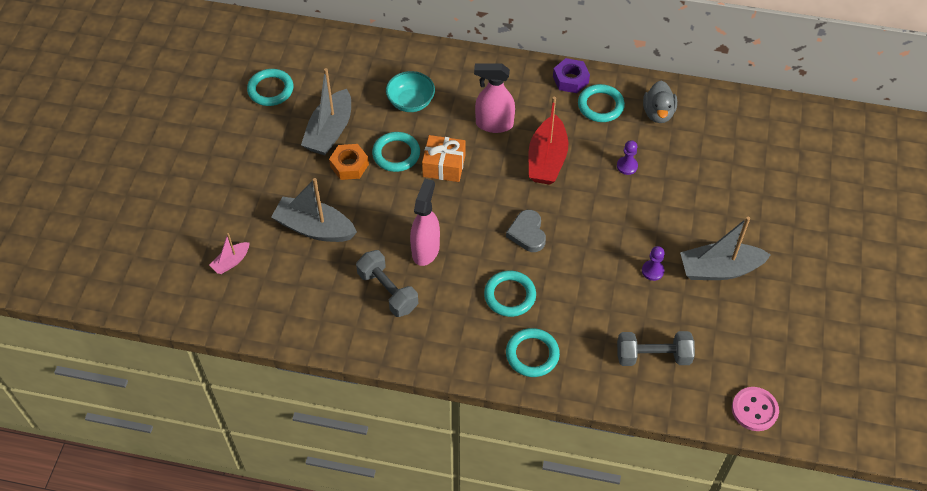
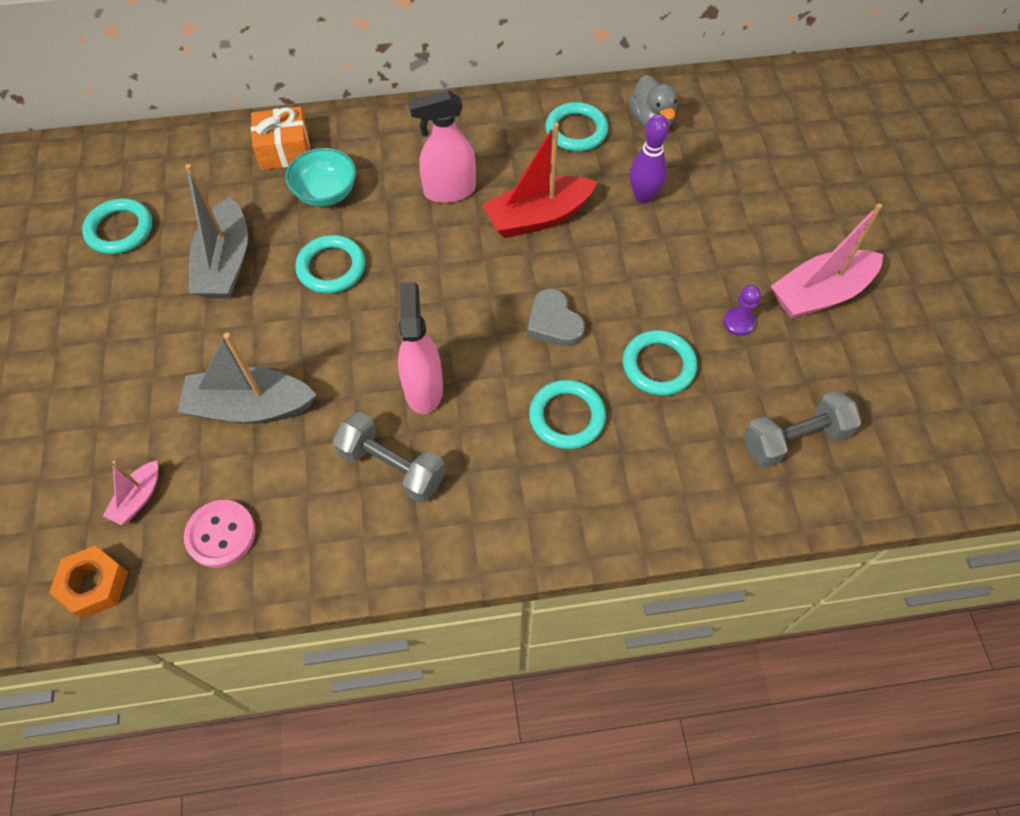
camera: 20 degrees left, 5 degrees up
orange nut [329,144,369,180] -> orange nut moved to [49,546,128,619]
orange gift [422,135,466,182] -> orange gift moved to [251,107,310,170]
turquoise ring [506,328,560,377] -> turquoise ring moved to [623,330,697,396]
red boat [529,97,568,185] -> red boat turned 75 degrees clockwise [482,122,597,238]
purple nut [553,58,590,93] -> none
purple pawn [617,140,638,175] -> purple bowling pin [629,114,669,203]
grey boat [680,217,771,280] -> pink boat [771,203,883,319]
pink button [732,387,779,431] -> pink button moved to [184,500,256,568]

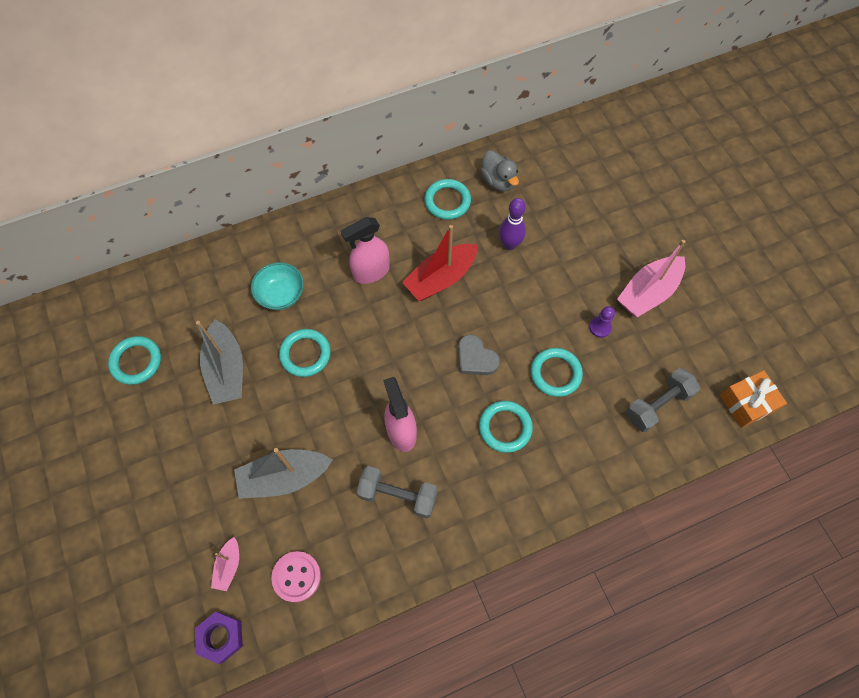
camera: 15 degrees left, 5 degrees up
orange nut [49,546,128,619] -> purple nut [195,612,243,664]
orange gift [251,107,310,170] -> orange gift moved to [720,370,787,428]

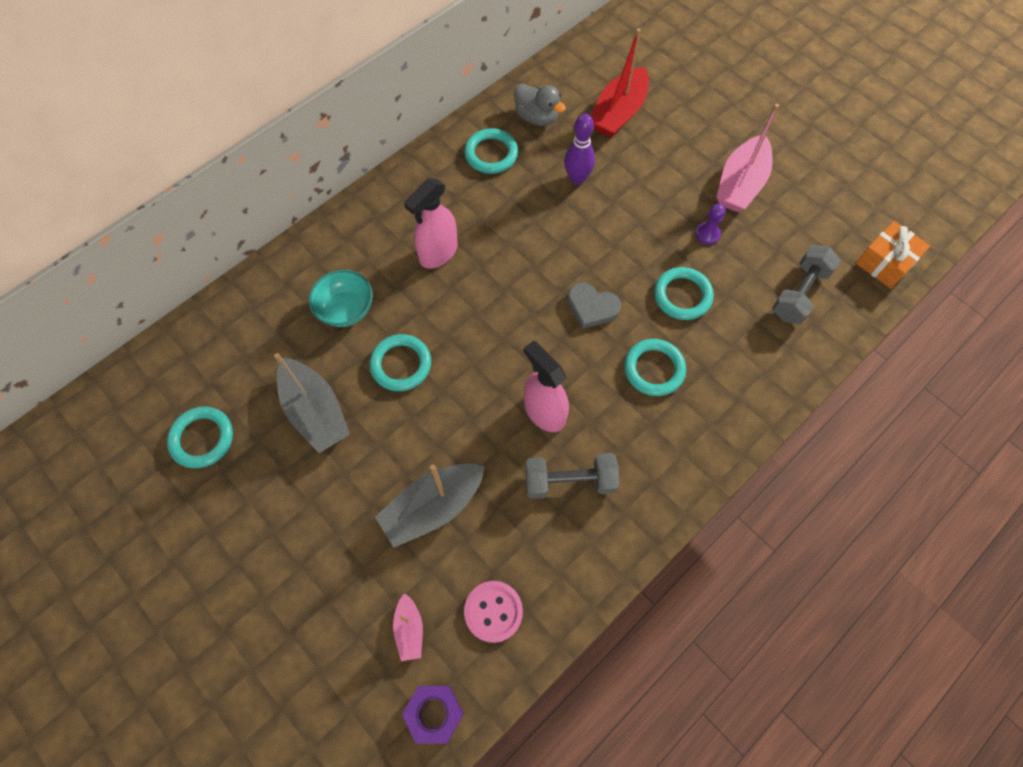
camera: 20 degrees left, 0 degrees up
red boat [402,225,477,301] -> red boat moved to [591,28,649,138]

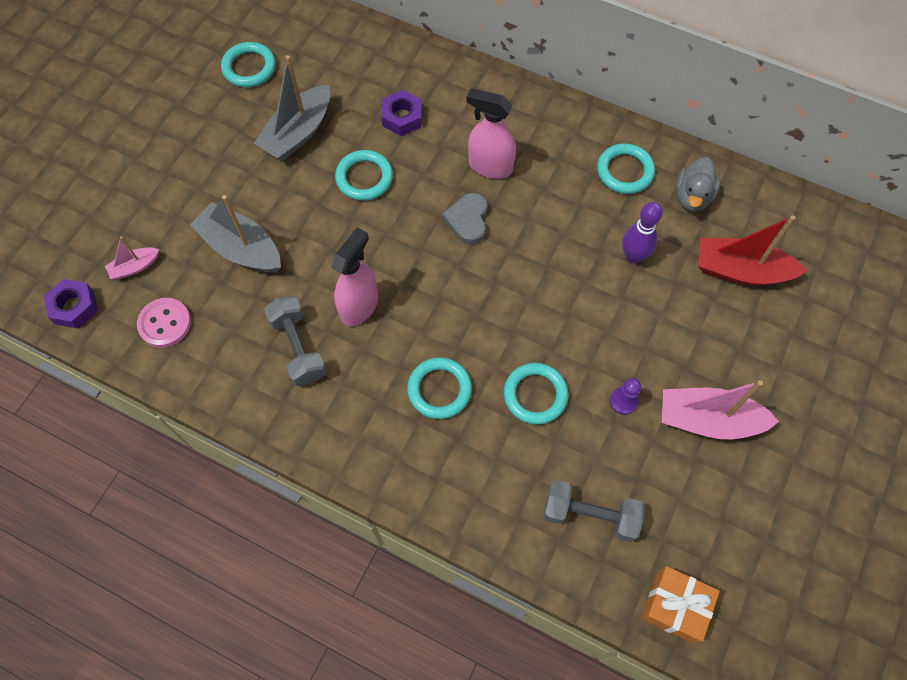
camera: 70 degrees right, 0 degrees up
turquoise bowl [308,270,373,327] -> purple nut [381,90,422,136]
grey heart [567,282,621,329] -> grey heart moved to [442,193,488,245]

